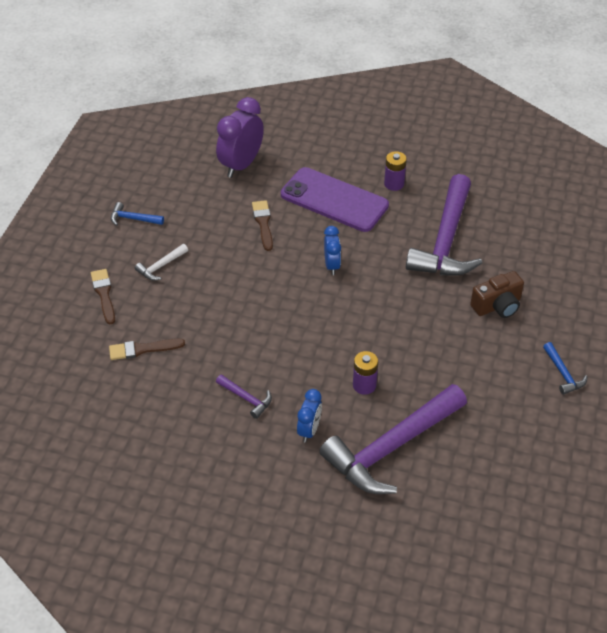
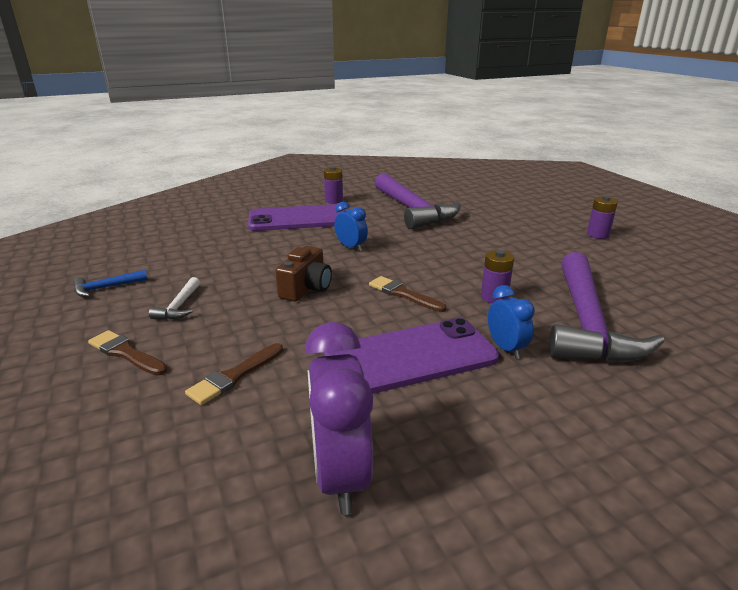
camera: 40 degrees left, 20 degrees down
purple clock [216,97,264,178] -> purple clock moved to [305,322,373,515]
purple hammer [216,374,272,419] -> purple phone [324,318,499,394]
brown brush [252,200,273,251] -> brown brush moved to [369,276,446,312]
brown camera [470,271,524,318] -> brown camera moved to [275,246,332,301]
blue hammer [543,342,587,395] -> purple battery [587,196,618,239]

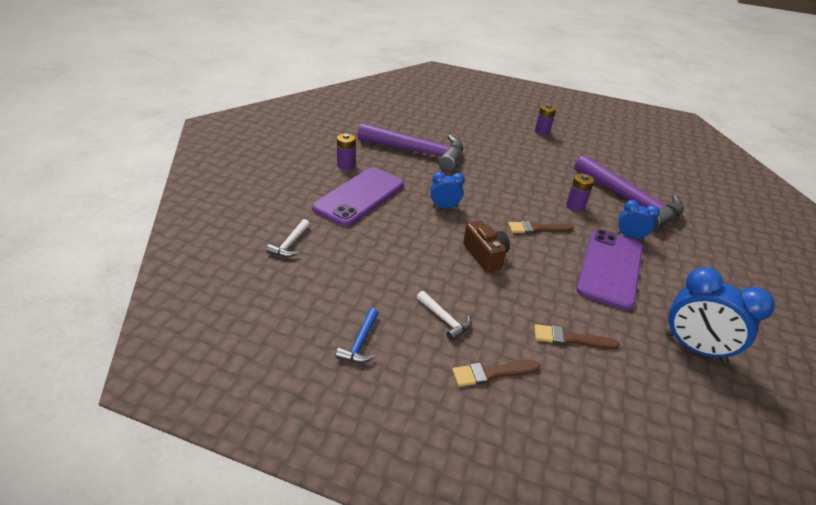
camera: 50 degrees left, 10 degrees up
brown brush [185,343,283,405] -> brown brush turned 105 degrees clockwise [534,324,620,349]
purple clock [305,322,373,515] -> blue clock [665,267,774,362]
none -> white hammer [266,219,310,257]

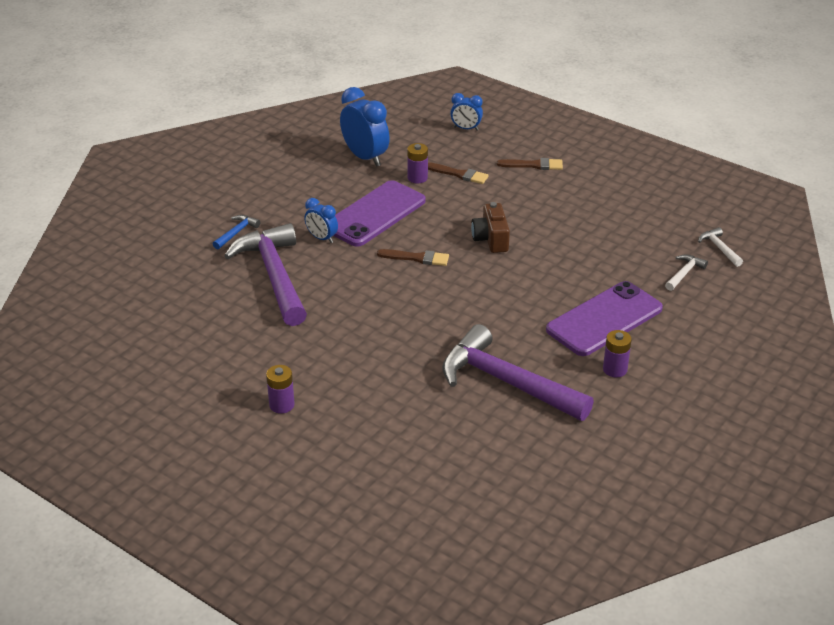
camera: 160 degrees left, 0 degrees up
blue hammer [336,308,379,363] -> blue hammer moved to [213,215,261,249]
white hammer [417,291,472,341] -> white hammer moved to [698,227,743,267]
blue clock [430,172,465,208] -> blue clock moved to [450,93,483,131]
purple battery [566,174,594,211] -> purple battery moved to [407,143,428,184]

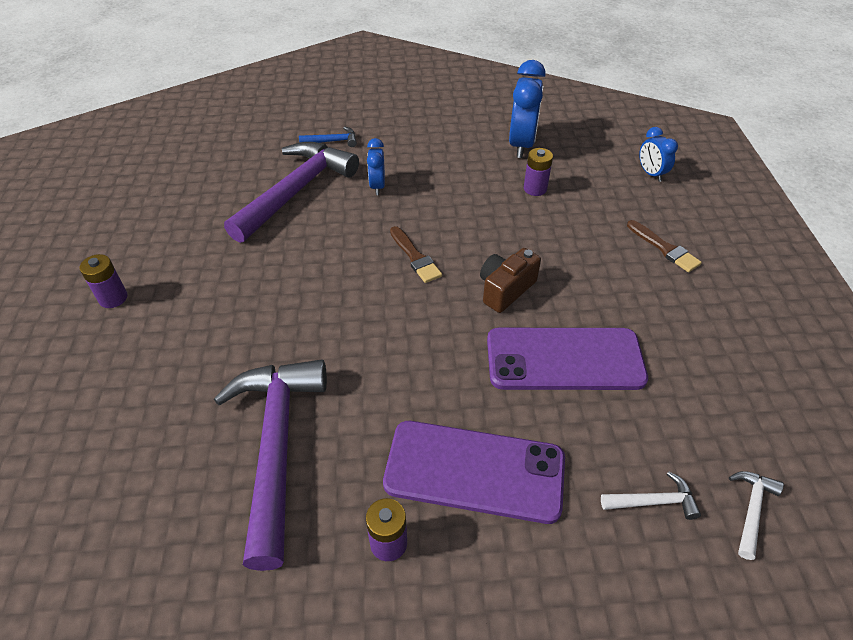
camera: 50 degrees right, 10 degrees up
purple phone [333,180,426,247] -> purple phone moved to [487,328,648,390]
brown brush [428,162,489,184] -> none

